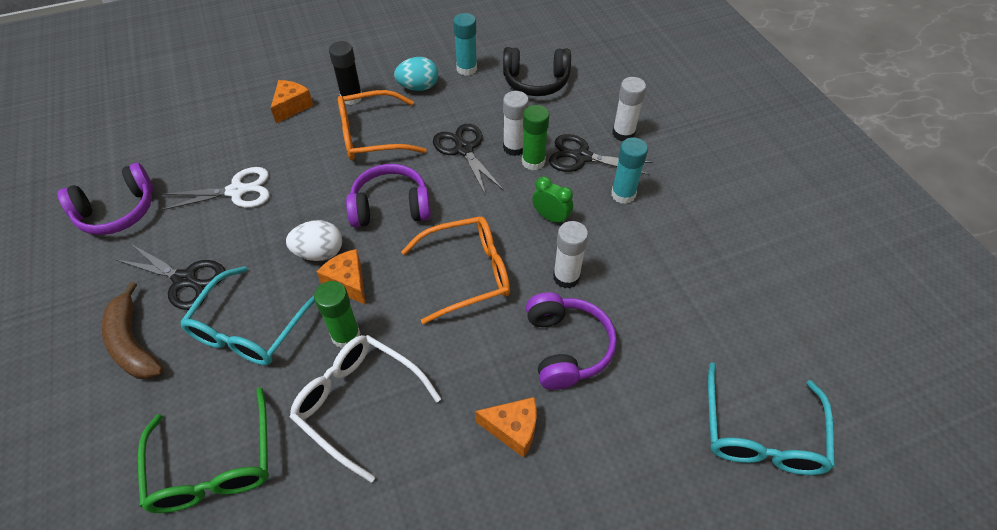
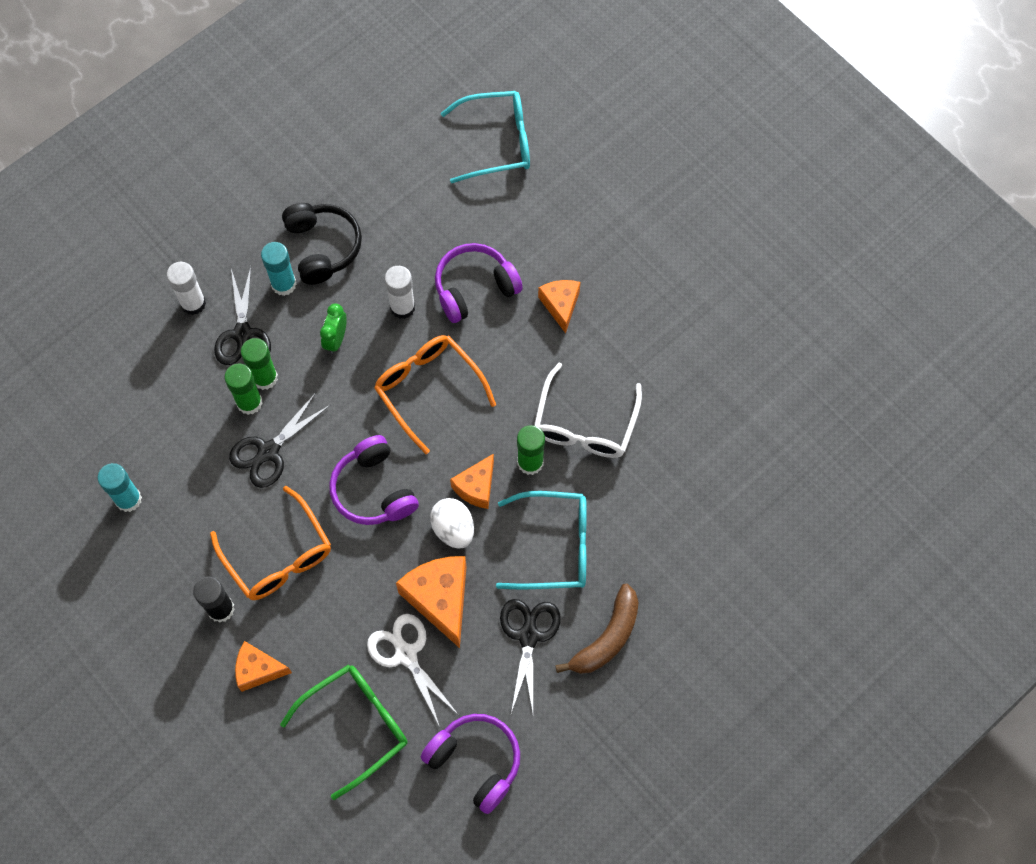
camera: 110 degrees left, 15 degrees up
green glasses [138,387,269,513] -> green glasses moved to [280,664,408,800]
turquoise egg [394,57,438,91] -> none
black headphones [503,47,571,96] -> black headphones moved to [282,203,362,285]
white glue stick [503,91,529,156] -> green glue stick [224,364,263,415]
none -> orange cheese [396,556,466,648]

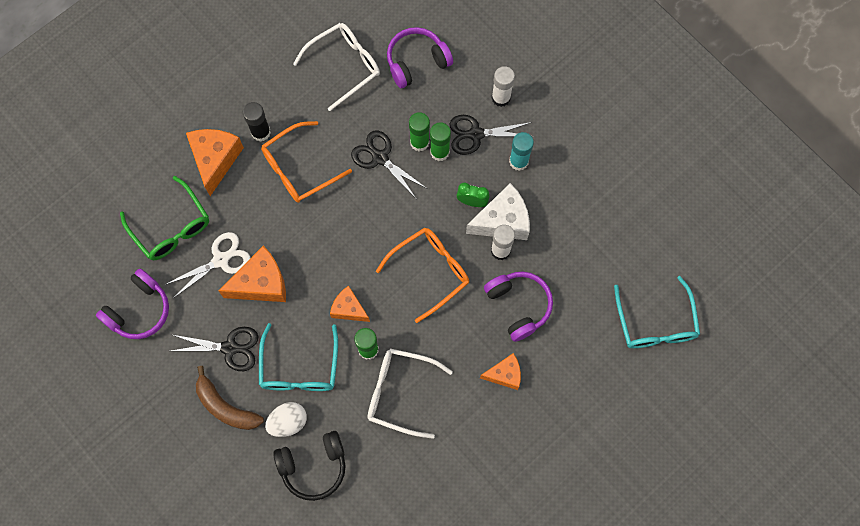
camera: 90 degrees right, 5 degrees up
turquoise glue stick [97,463,142,512] -> white glasses [293,23,380,111]
orange cheese [235,641,292,692] -> orange cheese [186,129,244,196], size x1.61
black headphones [282,203,362,285] -> black headphones moved to [273,431,345,501]
purple headphones [329,435,419,525] -> purple headphones moved to [387,27,453,88]
white egg [430,498,474,549] -> white egg moved to [265,402,307,437]
none -> white cheese [466,183,530,240]

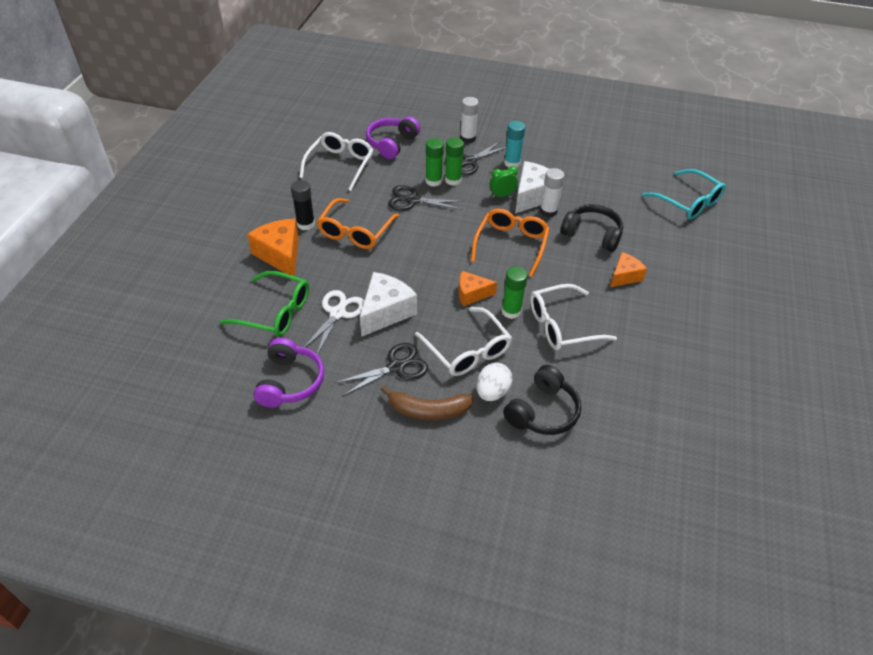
camera: 35 degrees left, 25 degrees down
orange cheese [219,246,286,302] -> white cheese [360,272,417,337]
turquoise glasses [259,323,338,391] -> white glasses [415,307,512,376]
purple headphones [484,271,553,342] -> black headphones [561,204,623,252]

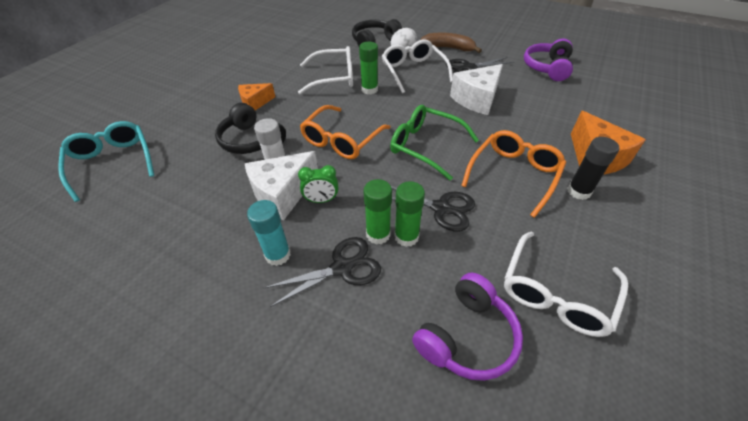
camera: 165 degrees left, 0 degrees up
green glasses [220,271,309,337] -> green glasses moved to [390,105,479,181]
white scissors [304,290,364,355] -> none
orange cheese [459,271,497,306] -> none
white glue stick [460,97,479,143] -> none

